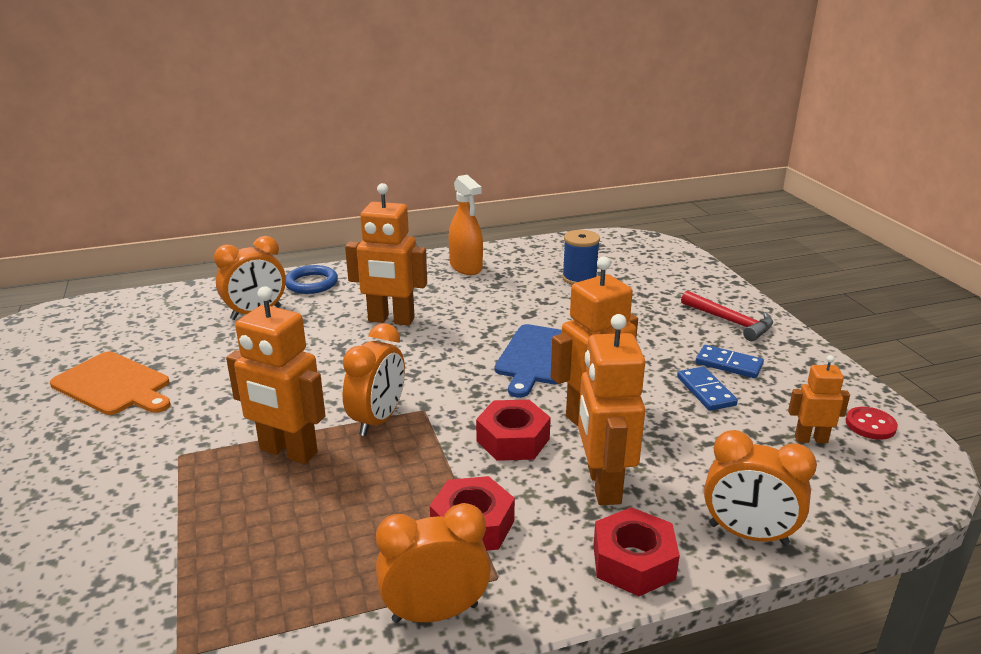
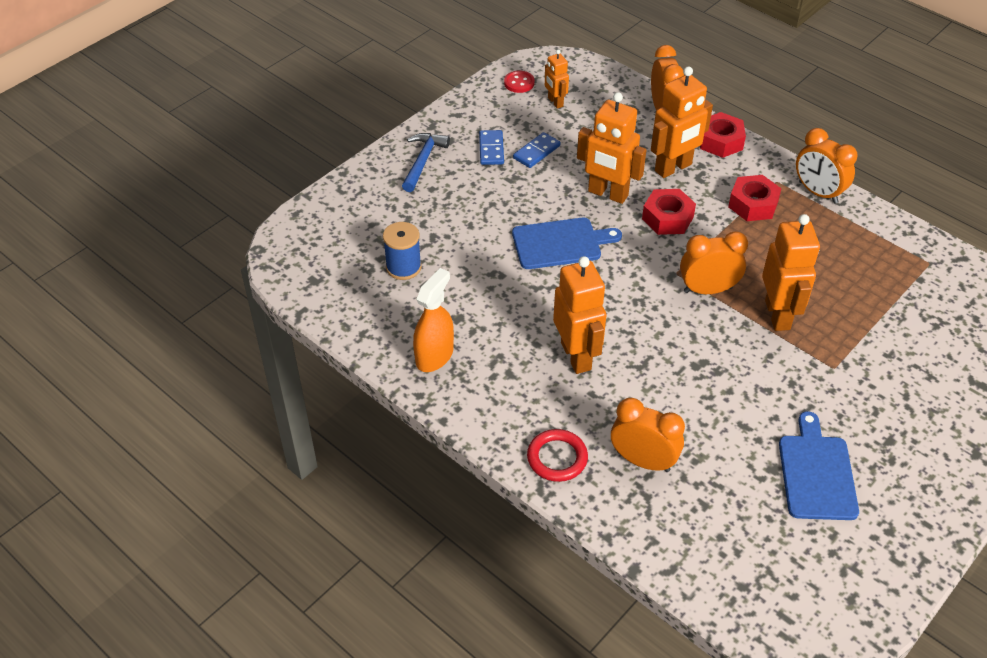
camera: 120 degrees left, 20 degrees up
orange cutting board [50,351,171,415] -> blue cutting board [779,411,859,520]
blue ring [285,265,338,294] -> red ring [527,429,588,482]
red hammer [681,291,773,341] -> blue hammer [402,133,450,192]

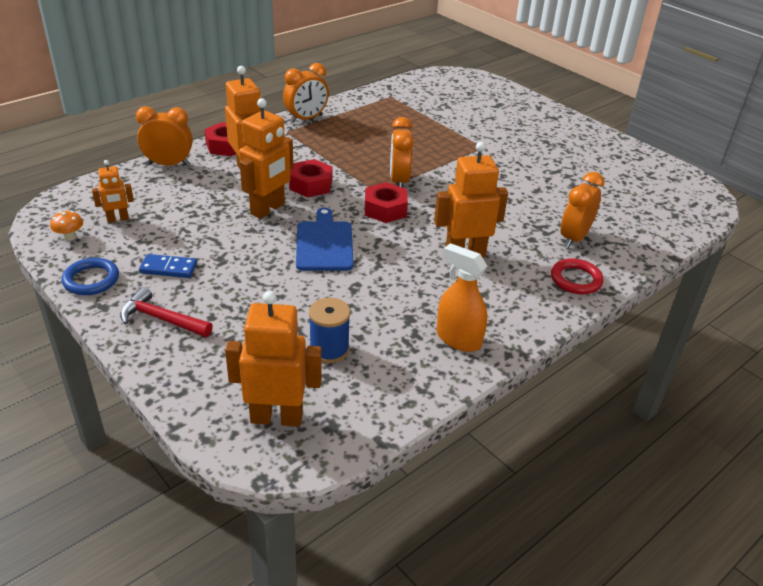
camera: 85 degrees left, 10 degrees down
blue hammer [402,133,450,192] -> red hammer [120,287,213,337]
red button [504,71,535,93] -> orange mushroom [50,211,83,241]
blue domino [513,132,560,168] -> none
red nut [728,175,782,221] -> red nut moved to [365,182,408,223]
orange robot [762,214,820,331] -> orange robot moved to [225,291,322,426]
blue cutting board [779,411,859,520] -> none
none -> blue ring [62,258,119,295]

